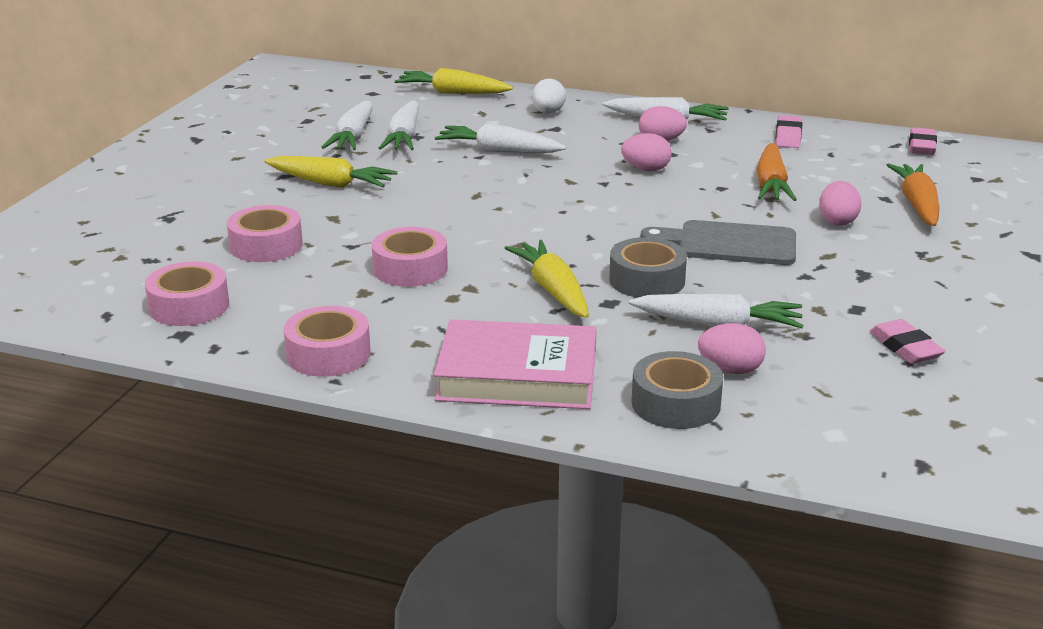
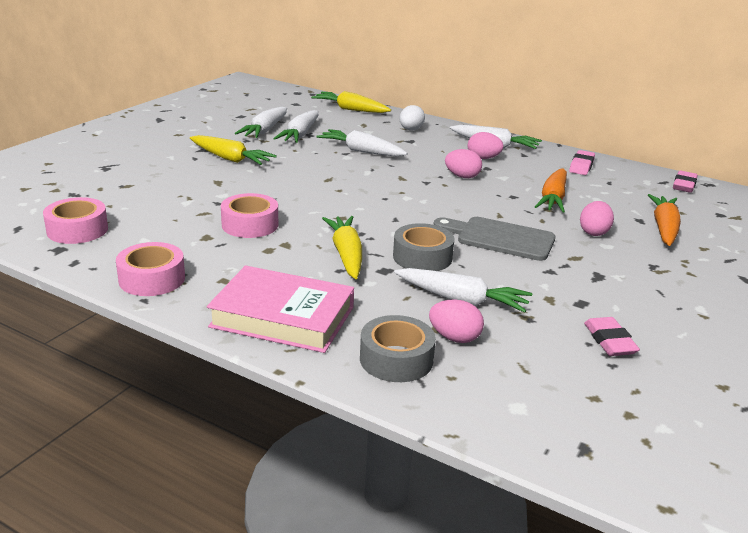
camera: 10 degrees right, 0 degrees up
pink tape [227,205,303,262] -> none

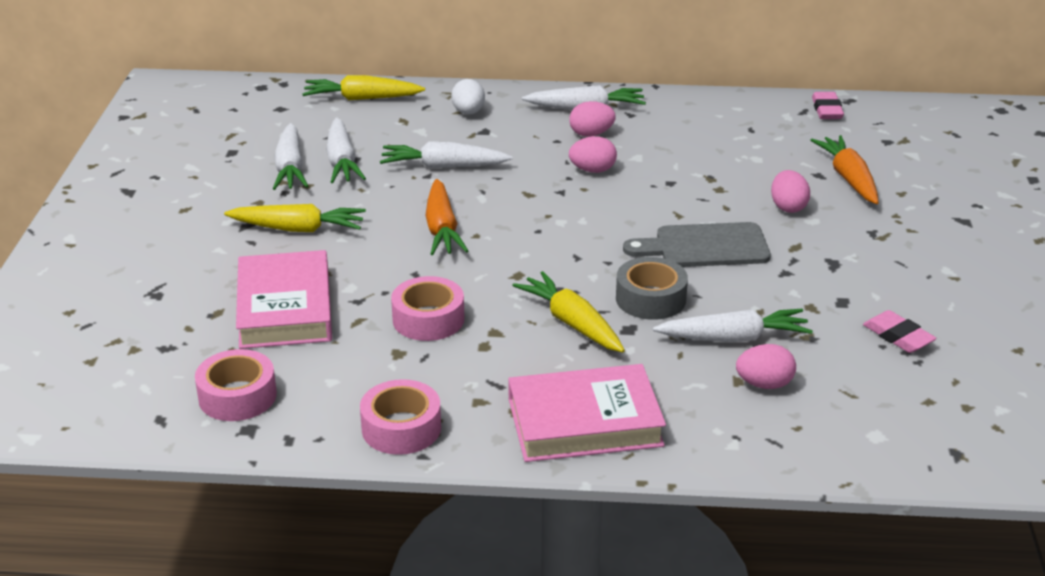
camera: 25 degrees left, 5 degrees up
grey tape [360,315,436,382] -> none
orange carrot [535,168,567,213] -> orange carrot moved to [425,179,468,255]
pink eraser [569,150,595,175] -> none
none -> pink book [236,250,332,349]

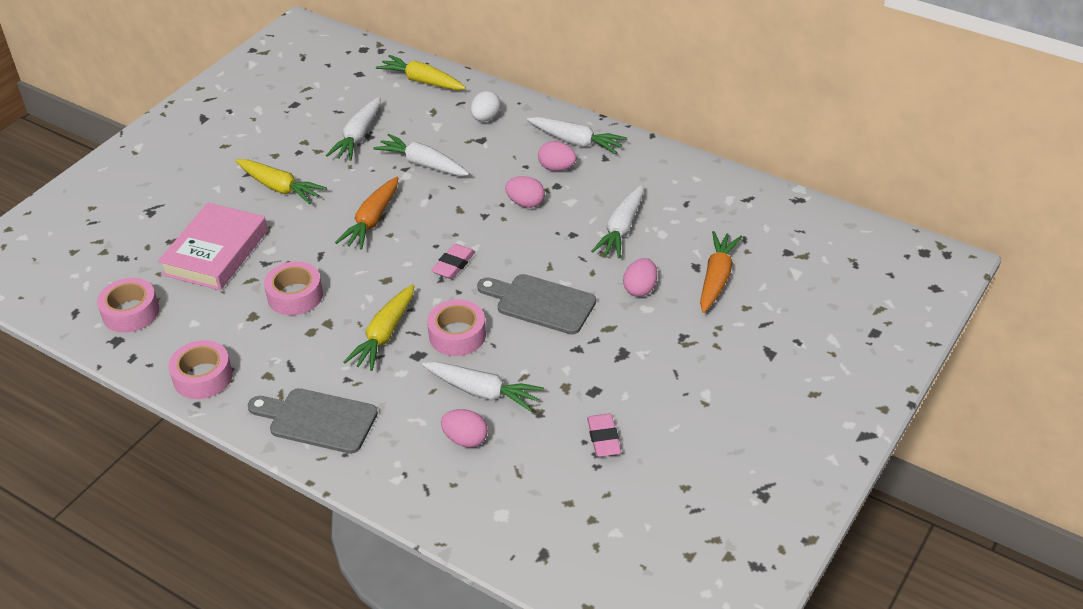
camera: 30 degrees right, 10 degrees up
white carrot [273,123,308,190] -> white carrot moved to [591,184,644,259]
pink book [509,364,666,462] -> grey cutting board [248,388,378,454]
yellow carrot [512,271,625,352] -> yellow carrot turned 150 degrees counterclockwise [343,284,414,371]
grey tape [616,257,688,320] -> pink tape [427,299,486,356]
pink eraser [812,92,844,119] -> pink eraser moved to [431,244,475,279]

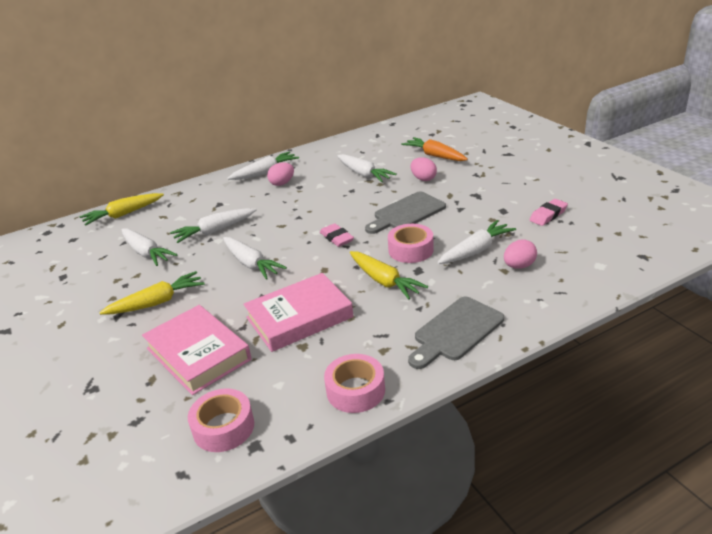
camera: 60 degrees left, 10 degrees down
pink tape [264,261,323,315] -> pink book [243,273,354,352]
orange carrot [335,177,398,250] -> white carrot [223,237,287,280]
white egg [471,91,501,122] -> none
pink egg [505,176,545,208] -> none
pink eraser [587,413,621,457] -> pink eraser turned 60 degrees counterclockwise [529,199,568,226]

